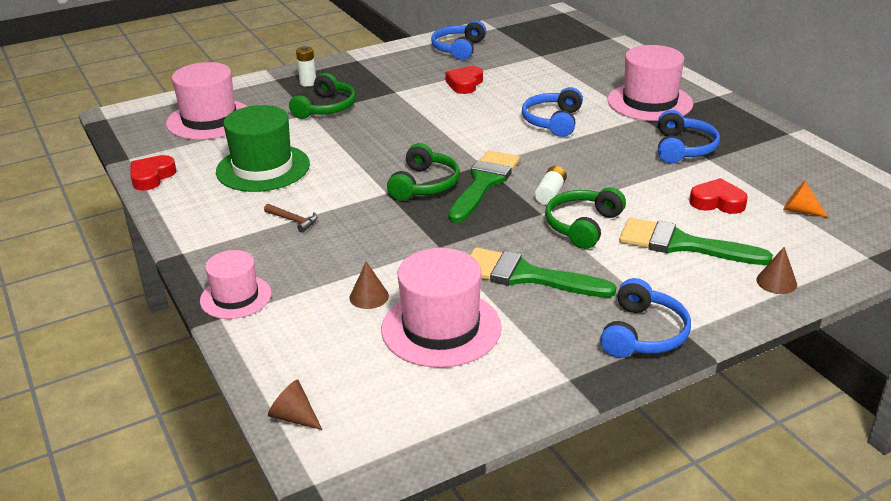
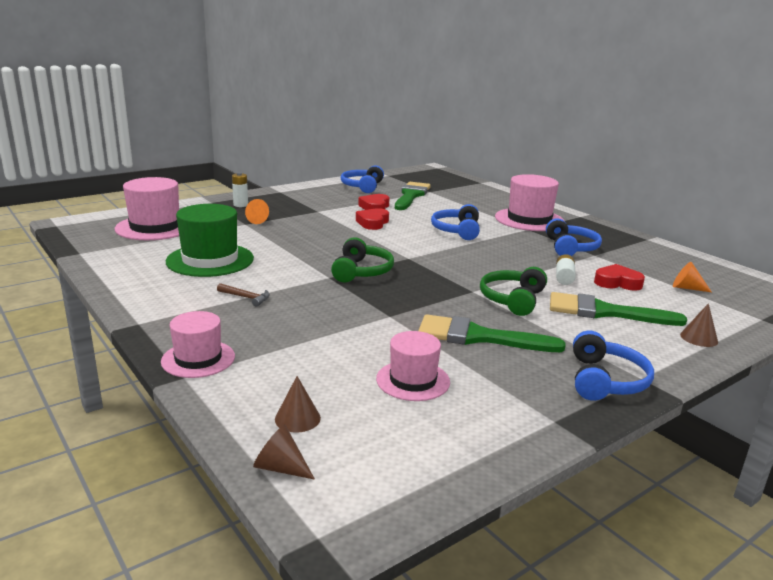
camera: 10 degrees left, 10 degrees down
red heart [130,155,176,191] -> red heart moved to [356,208,389,230]
green headphones [289,73,356,119] -> orange cone [245,199,269,224]
brown cone [350,262,389,309] -> brown cone moved to [275,376,321,433]
pink hat [381,248,502,368] -> pink hat [376,331,450,401], size x0.62
green brush [448,150,520,223] -> green brush moved to [395,182,431,210]
white battery [535,166,567,205] -> white battery moved to [556,254,576,285]

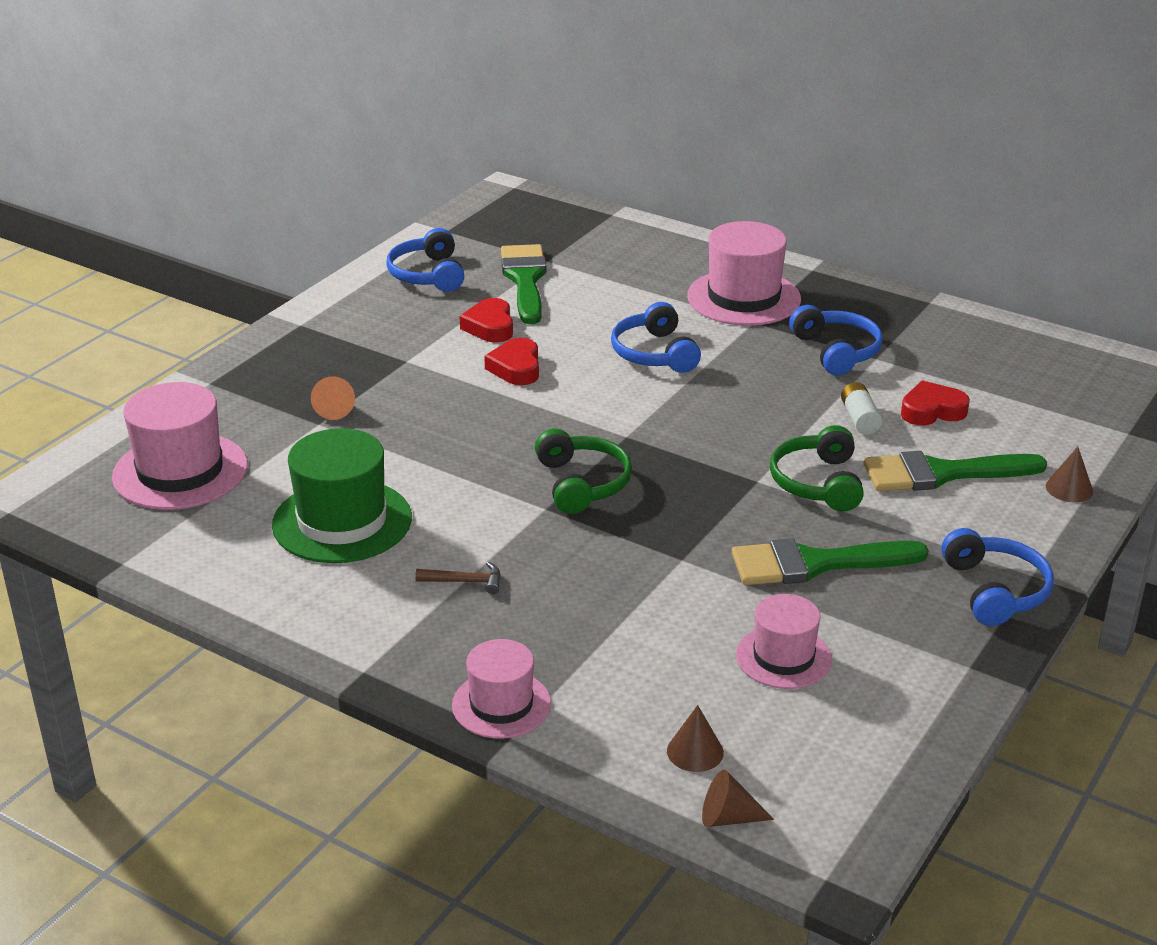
camera: 20 degrees left, 10 degrees up
white battery [232,172,248,207] -> none
orange cone [673,262,712,292] -> none

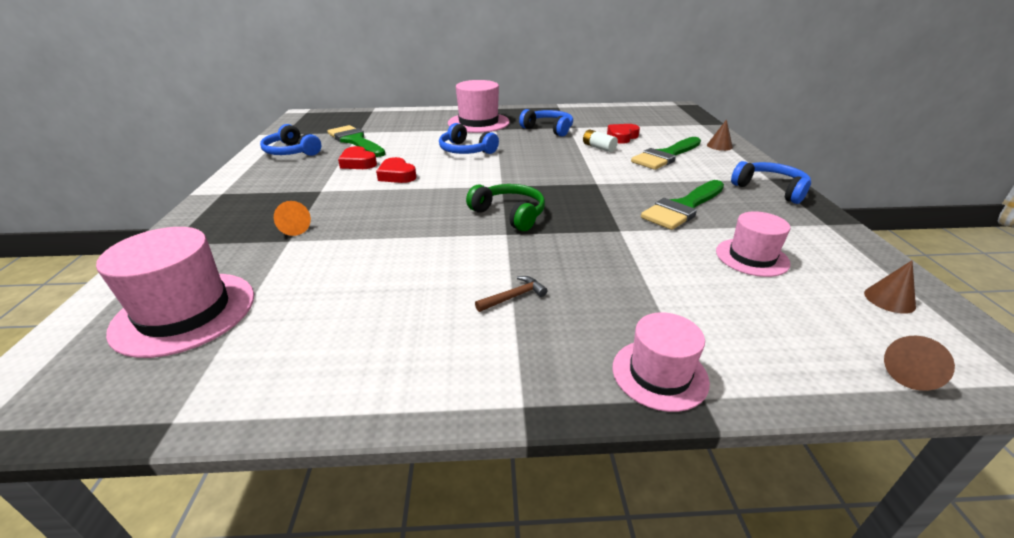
camera: 35 degrees left, 0 degrees up
green hat [272,428,412,563] -> none
brown cone [667,705,724,772] -> brown cone moved to [864,260,916,314]
green headphones [770,425,864,512] -> none

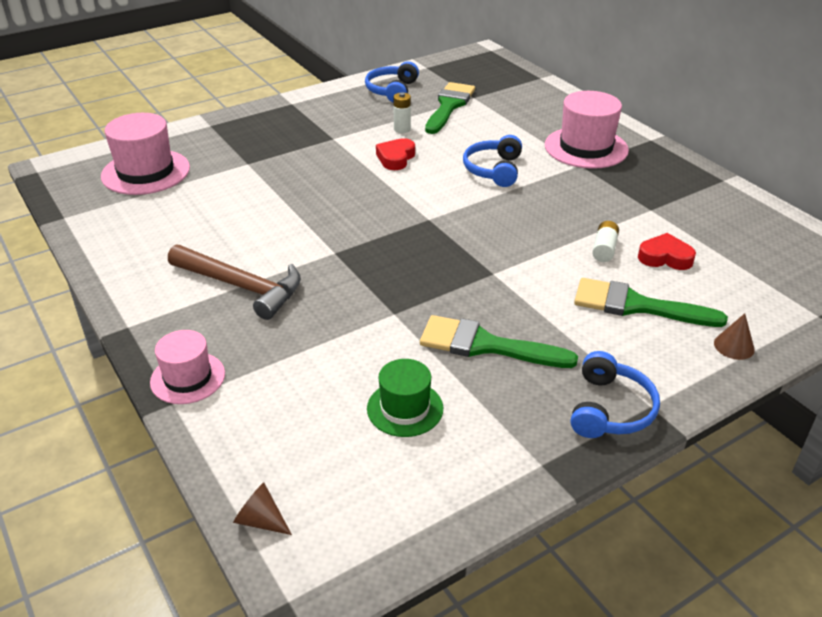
camera: 60 degrees right, 5 degrees up
orange cone [274,201,311,236] -> none
red heart [338,146,377,169] -> white battery [393,92,411,133]
green headphones [466,184,545,231] -> none
brown hammer [475,276,548,312] -> brown hammer [168,244,301,320], size x2.37
blue headphones [519,109,573,137] -> none
pink hat [716,211,791,277] -> green hat [367,359,443,437]
brown cone [864,260,916,314] -> none

